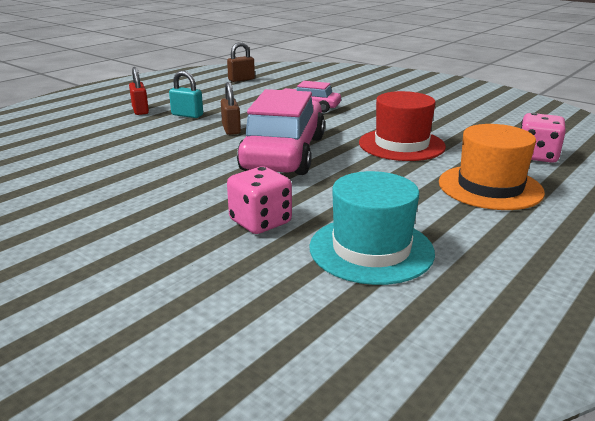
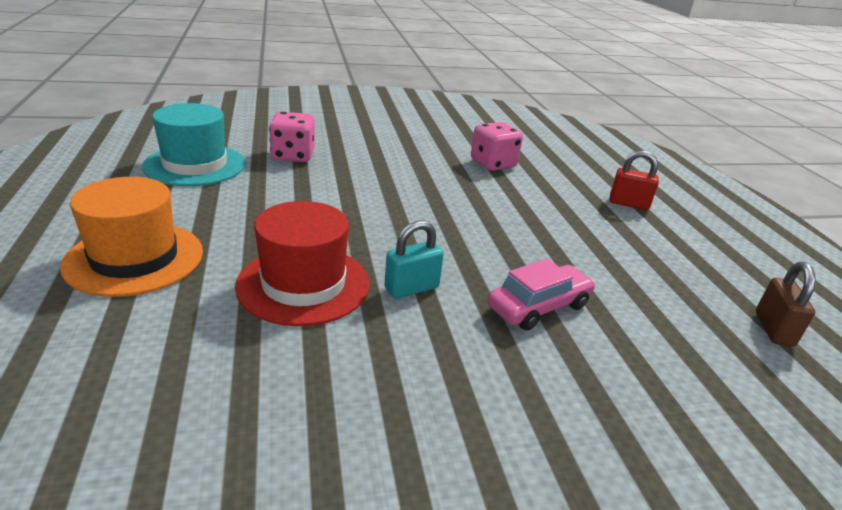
camera: 125 degrees right, 5 degrees up
turquoise padlock [169,70,203,118] -> turquoise padlock moved to [385,221,444,299]
brown padlock [221,82,241,135] -> none
pink car [237,89,325,175] -> none
pink dice [521,113,566,163] -> pink dice moved to [471,122,523,171]

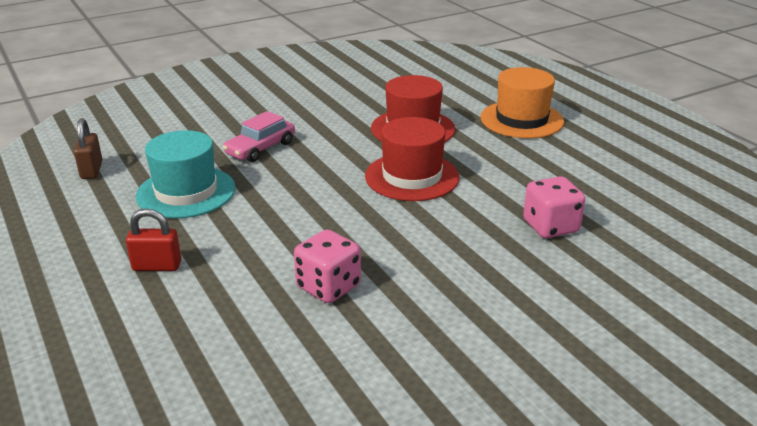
camera: 165 degrees right, 0 degrees up
turquoise hat [142,103,246,186] -> turquoise hat moved to [136,130,236,218]
turquoise padlock [385,221,444,299] -> none
none -> red hat [365,117,459,201]

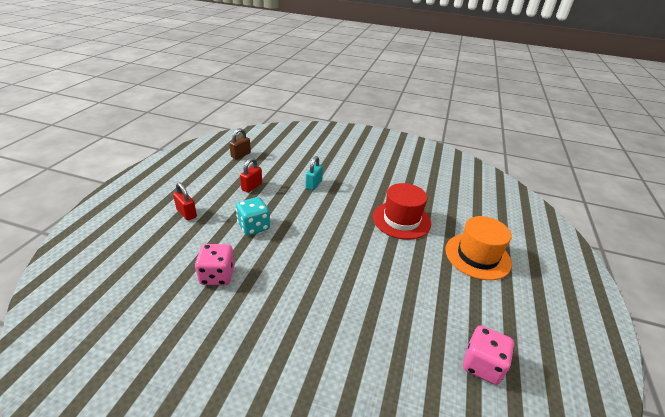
camera: 45 degrees right, 5 degrees up
turquoise hat [136,130,236,218] -> red padlock [240,158,262,193]
pink car [223,111,295,162] -> turquoise padlock [306,156,323,190]
red hat [365,117,459,201] -> none
pink dice [523,176,585,238] -> pink dice moved to [463,325,514,385]
none -> turquoise dice [236,197,270,236]

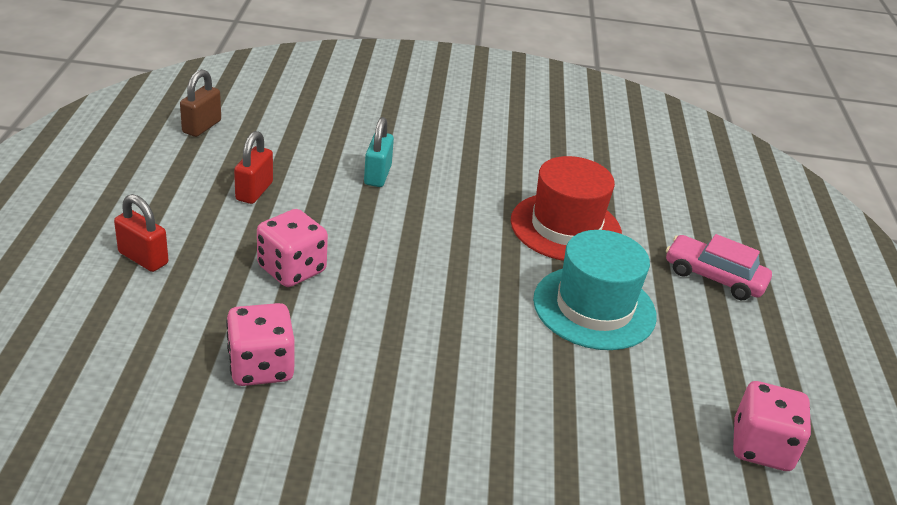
camera: 15 degrees left, 0 degrees up
turquoise dice [236,197,270,236] -> pink dice [257,209,328,287]
orange hat [445,216,512,280] -> pink car [666,234,772,300]
none -> turquoise hat [533,230,657,350]

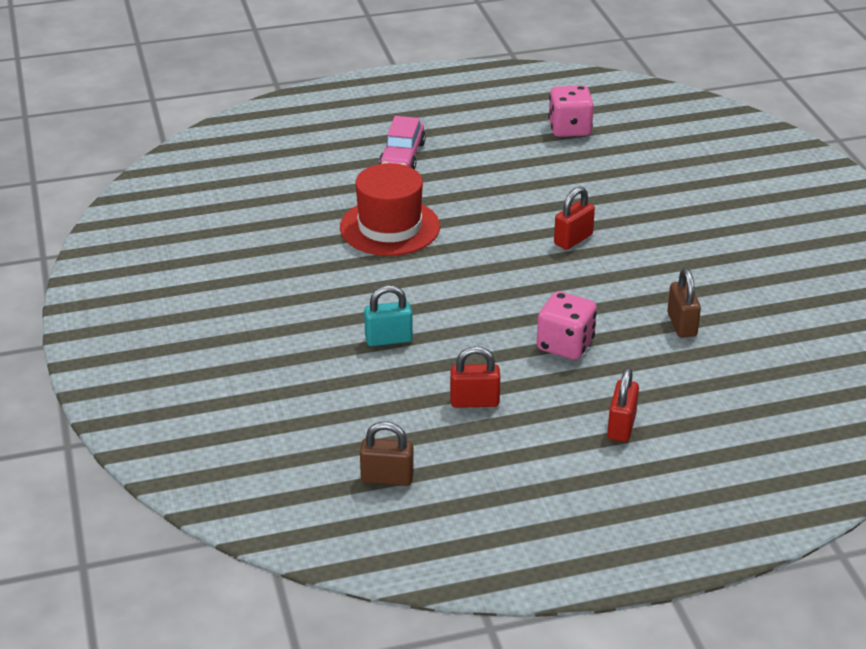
camera: 105 degrees left, 0 degrees up
pink dice [226,303,295,386] -> brown padlock [667,268,701,338]
turquoise hat [533,230,657,350] -> none
none -> red padlock [554,186,595,250]

